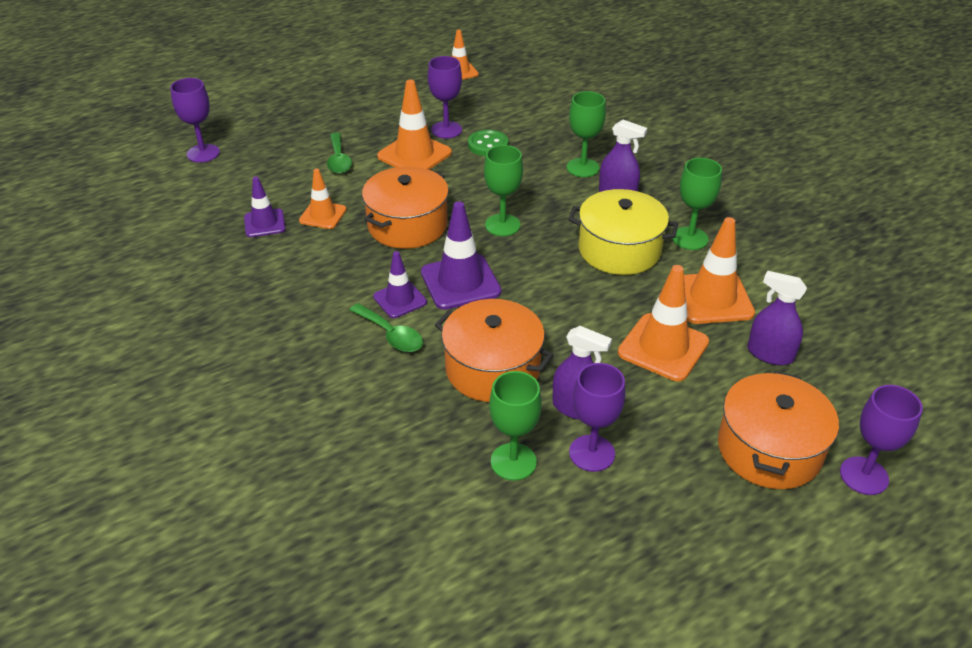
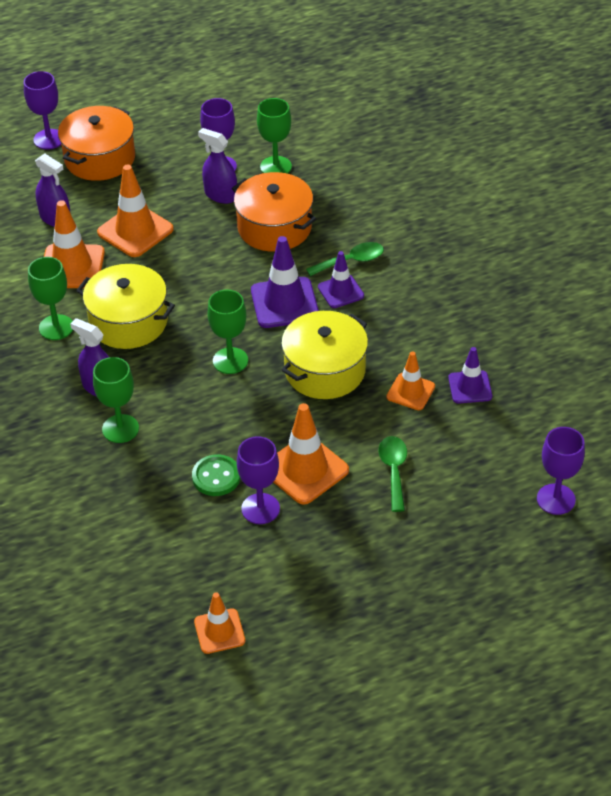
camera: 170 degrees left, 5 degrees up
green spoon [349,303,423,352] -> green spoon turned 105 degrees clockwise [306,242,384,276]
orange pot [362,166,449,249] -> yellow pot [281,311,368,399]

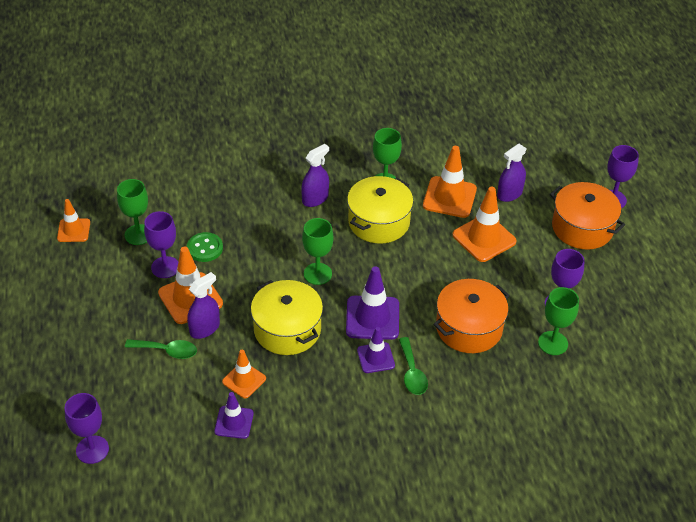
camera: 100 degrees right, 0 degrees up
green goblet [93,357,139,443] -> green goblet moved to [117,179,148,245]
purple spray bottle [198,128,237,204] -> purple spray bottle moved to [187,272,220,339]

